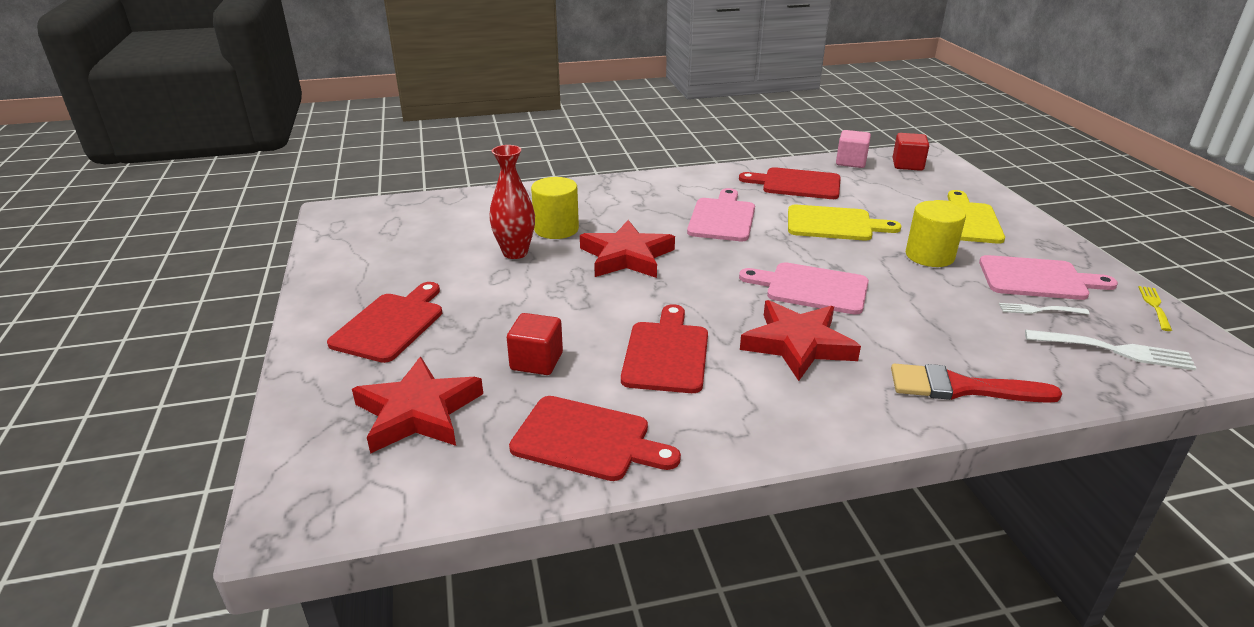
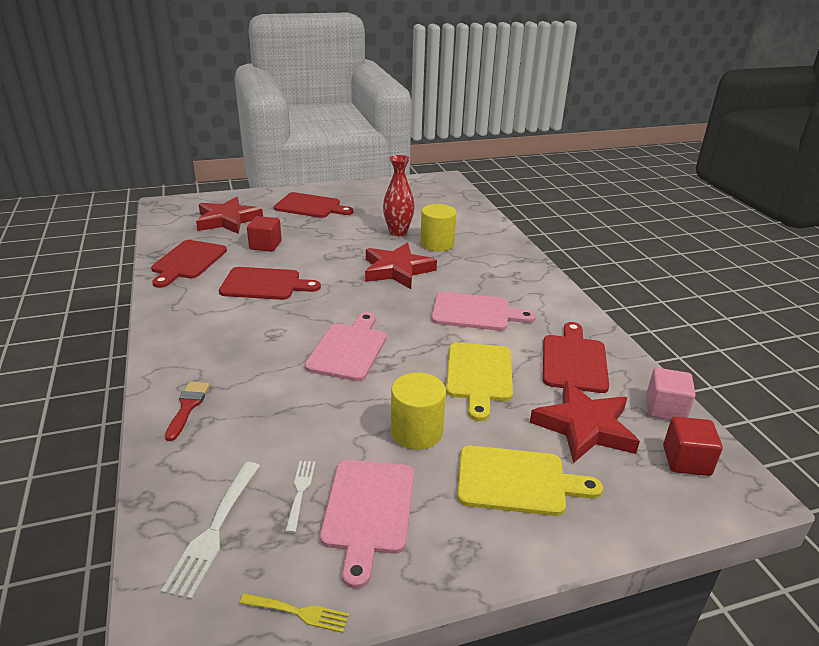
camera: 85 degrees right, 0 degrees up
red star [740,300,861,381] -> red star moved to [530,381,640,463]
red brush [891,363,1062,403] -> red brush [165,382,210,441], size x0.63

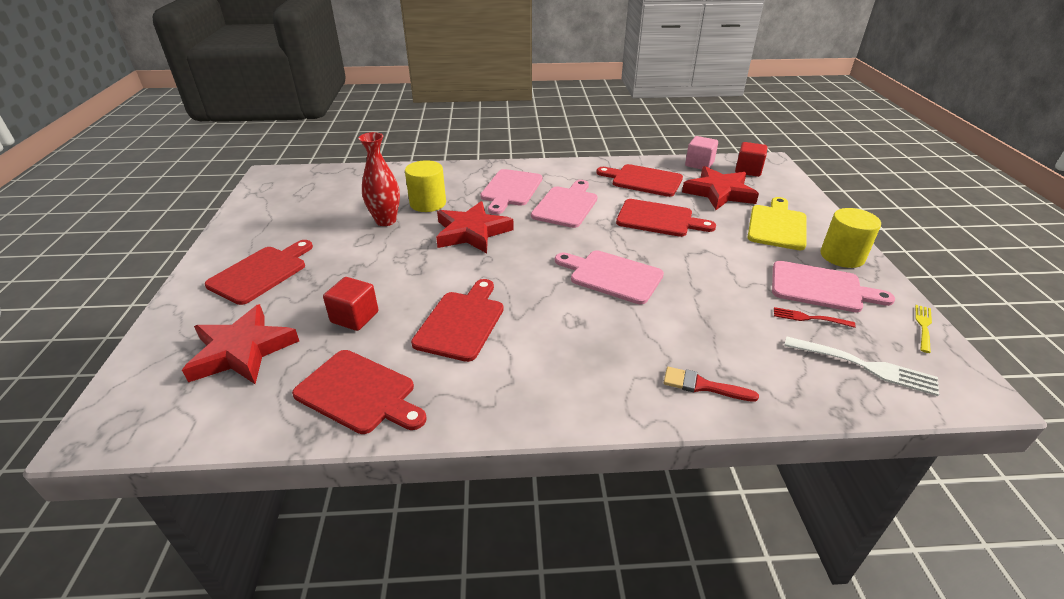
camera: 75 degrees left, 5 degrees up
white fork [285,461,316,533] -> red fork [774,307,856,328]
yellow cylinder [391,372,446,450] -> yellow cylinder moved to [820,208,881,268]
yellow cutting board [446,343,513,421] -> red cutting board [616,199,716,237]
none -> pink cutting board [480,169,542,215]

